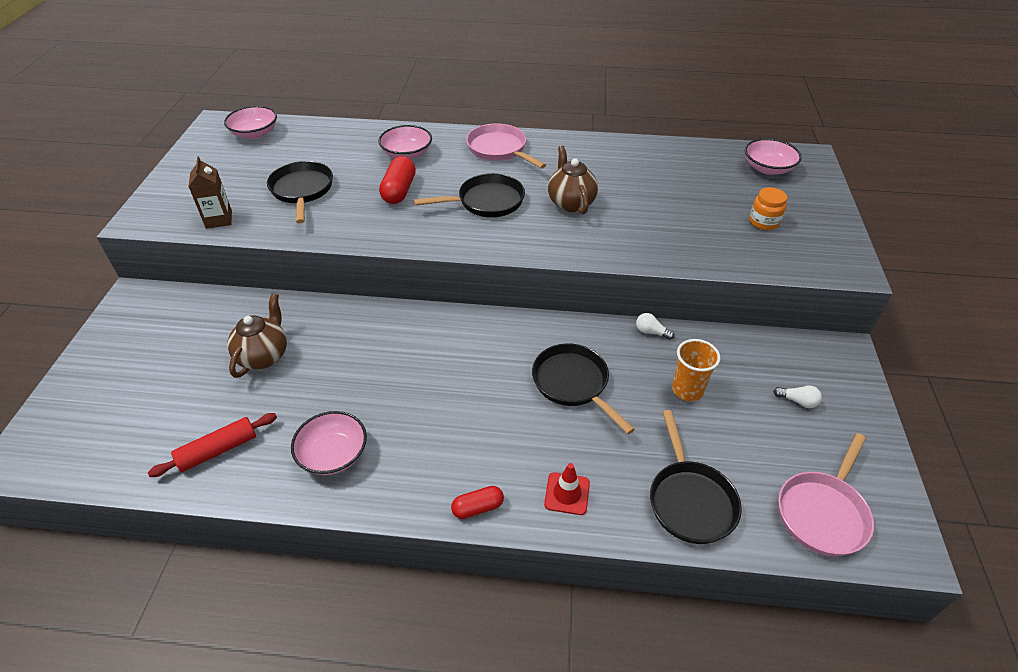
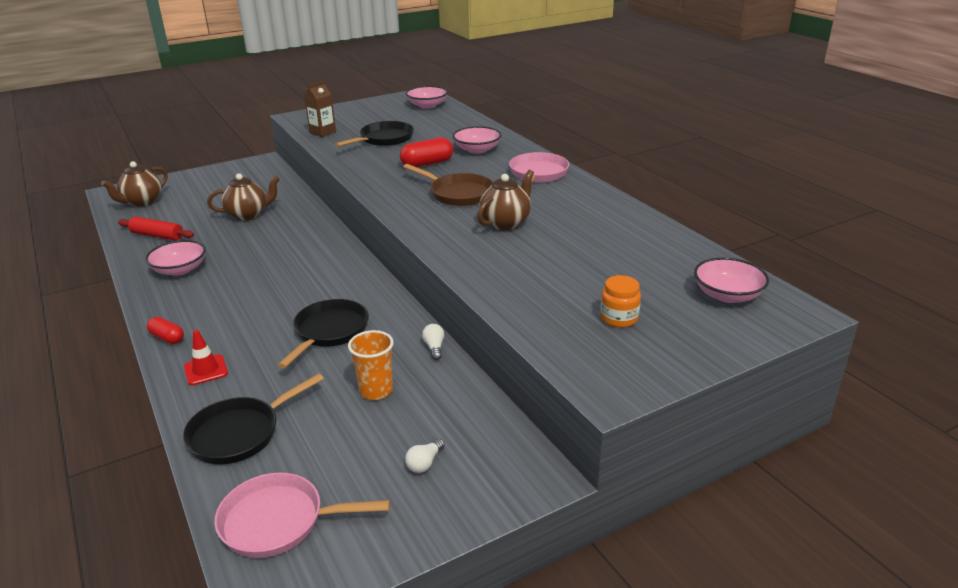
camera: 55 degrees right, 15 degrees down
black pan [414,173,525,217] -> brown pan [403,164,493,206]
white light bulb [773,385,822,408] -> white light bulb turned 45 degrees clockwise [405,438,445,473]
none -> brown teapot [101,161,168,207]

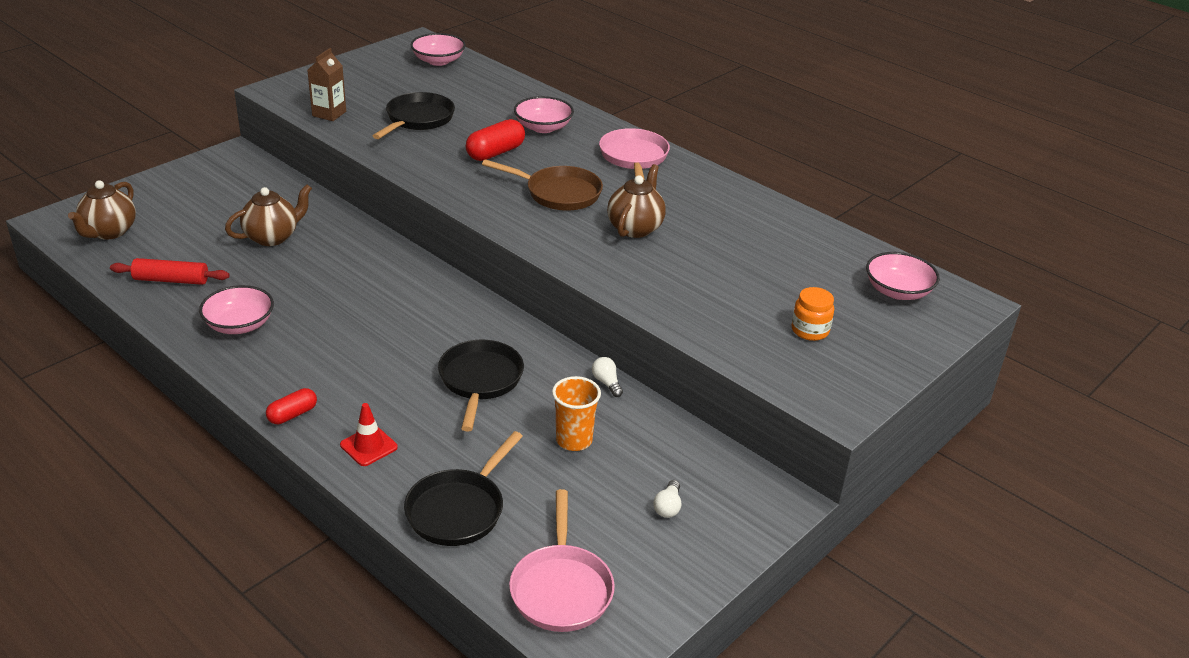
camera: 20 degrees left, 5 degrees up
red capsule [147,317,184,344] -> red capsule turned 60 degrees counterclockwise [266,388,317,424]
pink pan [214,472,390,558] -> pink pan turned 75 degrees counterclockwise [509,489,615,632]

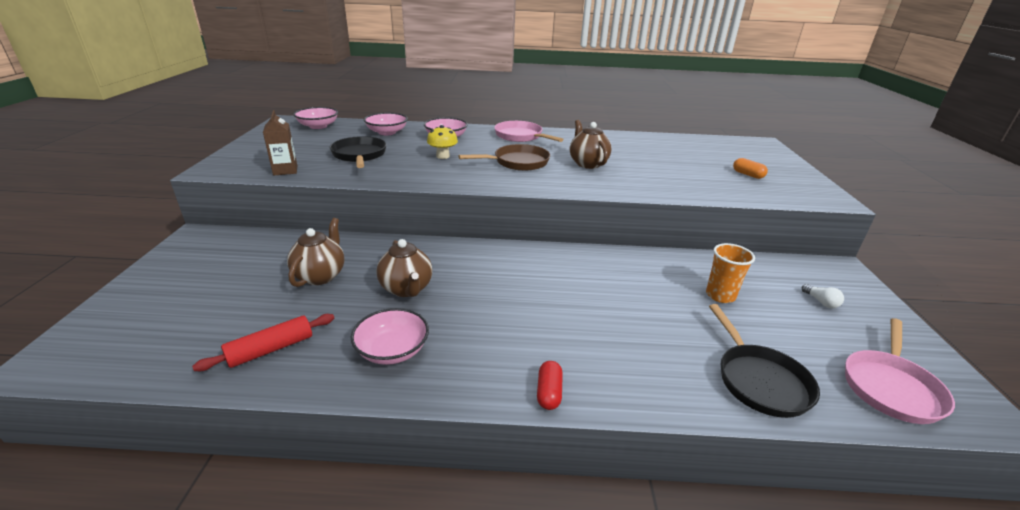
camera: 40 degrees left, 5 degrees down
brown teapot [68,180,136,240] -> brown teapot moved to [376,239,432,297]
red traffic cone [340,403,398,466] -> none
black pan [438,340,524,432] -> none
red capsule [466,119,525,161] -> yellow mushroom [427,125,458,159]
pink pan [509,489,615,632] -> pink pan turned 75 degrees clockwise [845,318,955,424]
white light bulb [592,357,623,397] -> none
orange jar [792,287,834,341] -> orange capsule [733,158,768,179]
pink bowl [866,252,940,300] -> pink bowl moved to [364,113,408,135]

